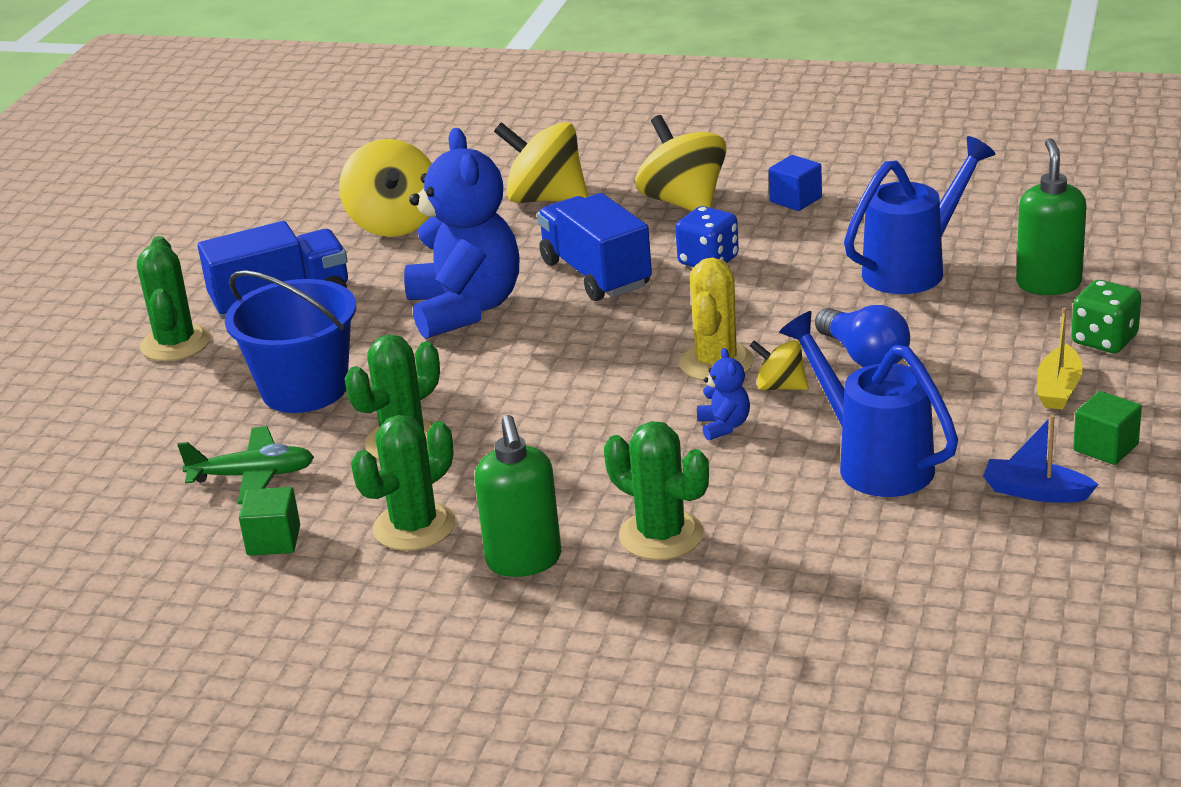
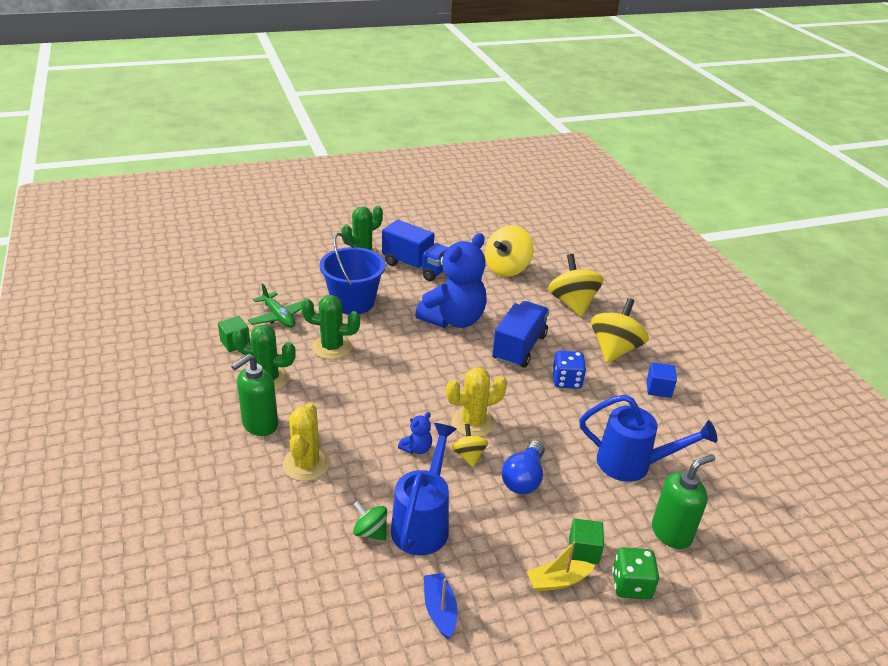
camera: 50 degrees right, 5 degrees up
green cactus [604,421,709,560] -> yellow cactus [282,403,330,481]
green cube [1073,391,1142,465] -> green cube moved to [569,519,604,564]
none -> green spinning top [353,501,387,541]

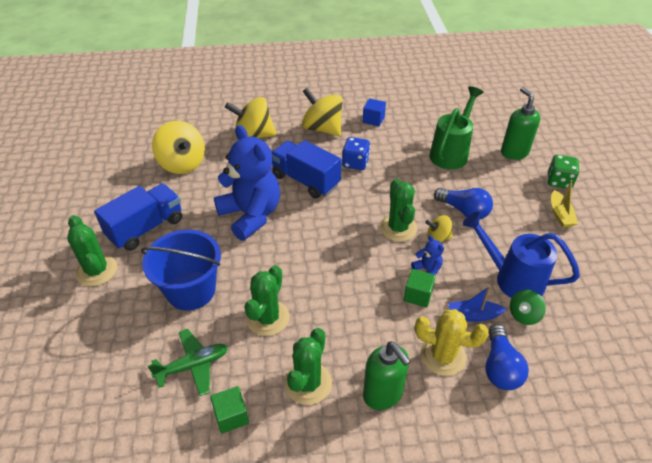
camera: 75 degrees left, 10 degrees up
blue boat [424,573,458,639] -> blue boat moved to [448,286,507,322]
yellow cactus [446,367,507,437] -> green cactus [380,179,418,242]
green cube [569,519,604,564] -> green cube moved to [404,269,436,308]
blue watering can [579,394,717,482] -> green watering can [430,86,483,170]
none -> blue light bulb [485,324,529,390]

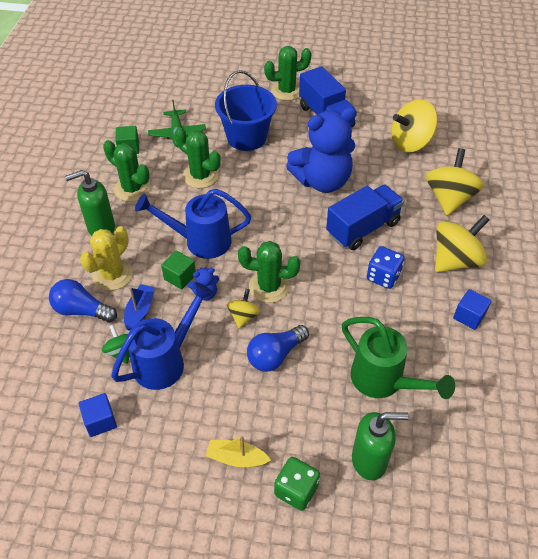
camera: 105 degrees right, 5 degrees up
none -> blue cube [79,393,117,437]
none -> blue watering can [135,189,251,259]

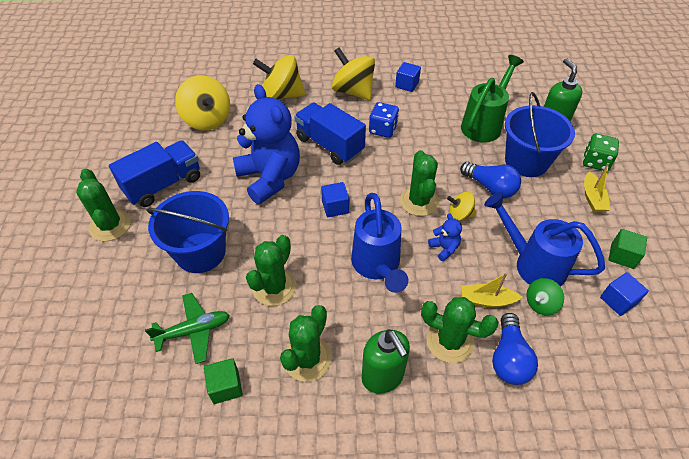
camera: 100 degrees left, 0 degrees up
yellow cactus [80,226,133,291] -> green cactus [421,297,499,363]
blue boat [124,284,155,331] -> yellow boat [462,273,523,307]
green cube [161,251,196,290] -> green cube moved to [608,229,647,269]
none -> blue cube [321,182,349,217]
none -> blue bucket [505,92,575,177]

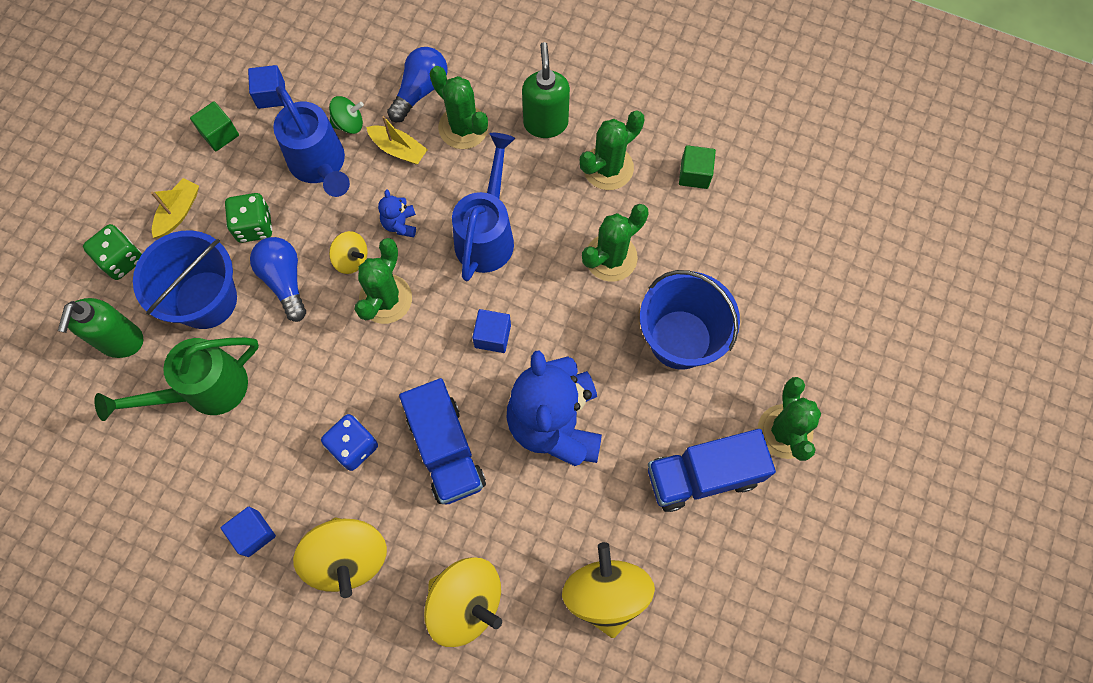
camera: 155 degrees left, 20 degrees up
green plane [145,293,230,364] -> none
none -> green dice [225,193,272,243]

